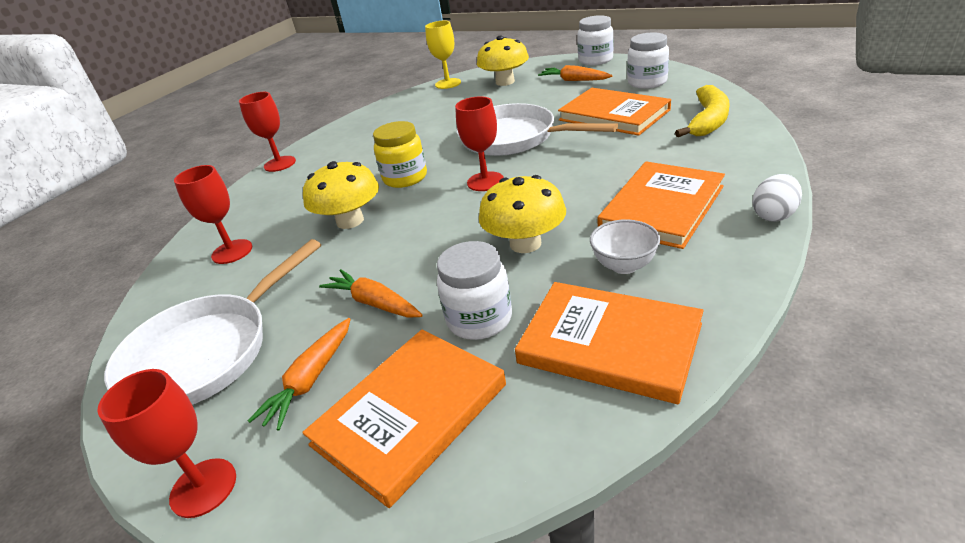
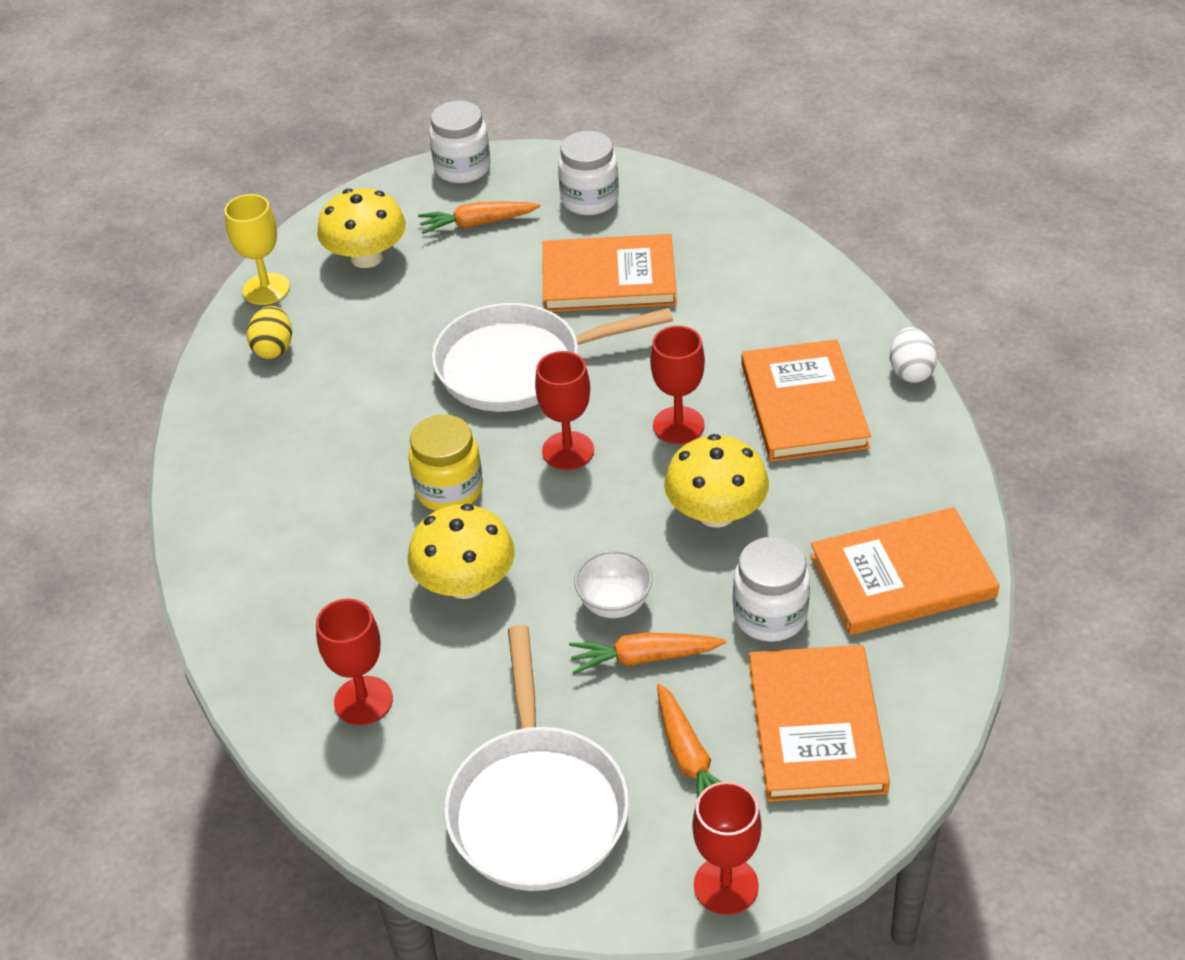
camera: 45 degrees left, 10 degrees up
red goblet [239,92,296,172] -> red goblet moved to [650,326,705,444]
white bowl [590,219,660,274] -> white bowl moved to [574,550,652,618]
yellow banana [675,85,729,137] -> none
none -> yellow egg [247,306,292,359]

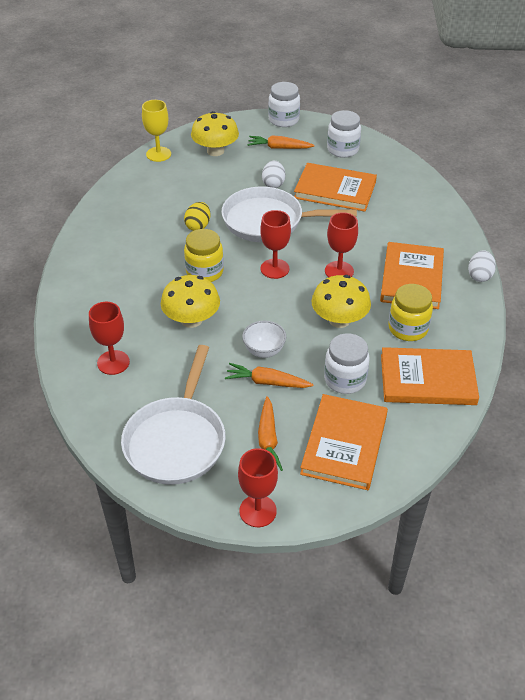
camera: 15 degrees right, 0 degrees up
yellow egg [247,306,292,359] -> yellow egg moved to [184,202,210,231]
none -> white egg [262,161,286,188]
none -> yellow jar [388,284,433,341]

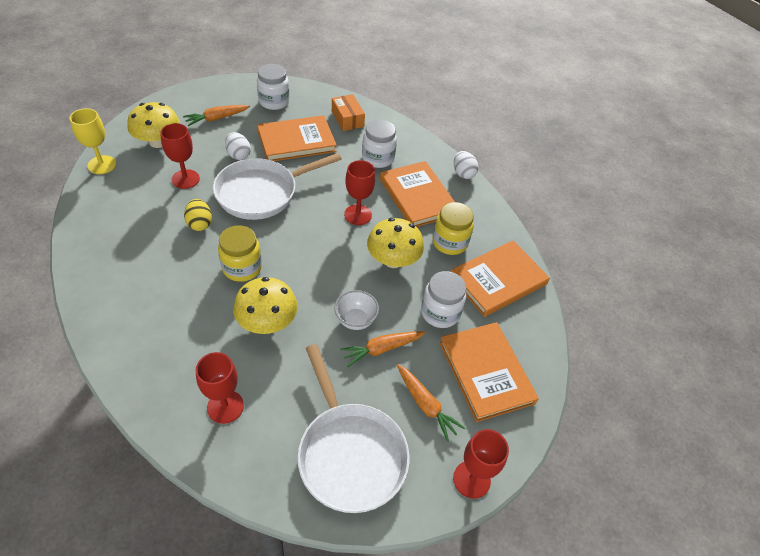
camera: 40 degrees left, 5 degrees up
red goblet [260,210,291,279] -> red goblet moved to [160,123,200,189]
white jar [268,82,300,127] -> white jar moved to [362,119,397,168]
none -> orange box [332,94,365,131]

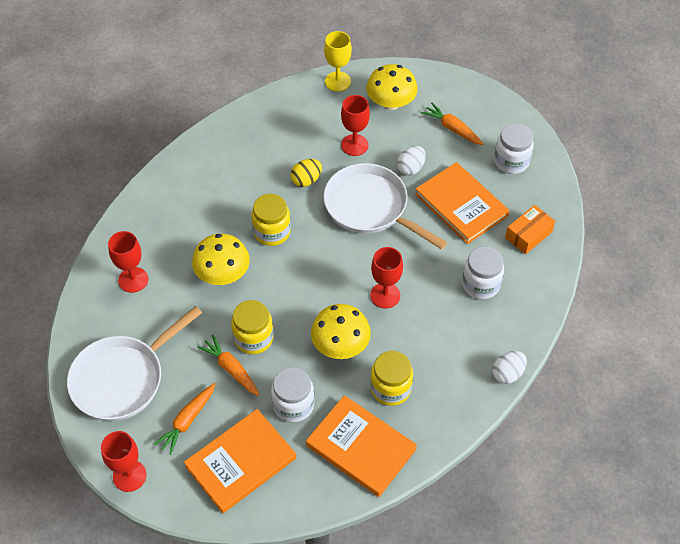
camera: 75 degrees right, 5 degrees up
white bowl [334,290,379,330] -> yellow jar [231,300,274,354]
orange book [380,161,455,227] -> none

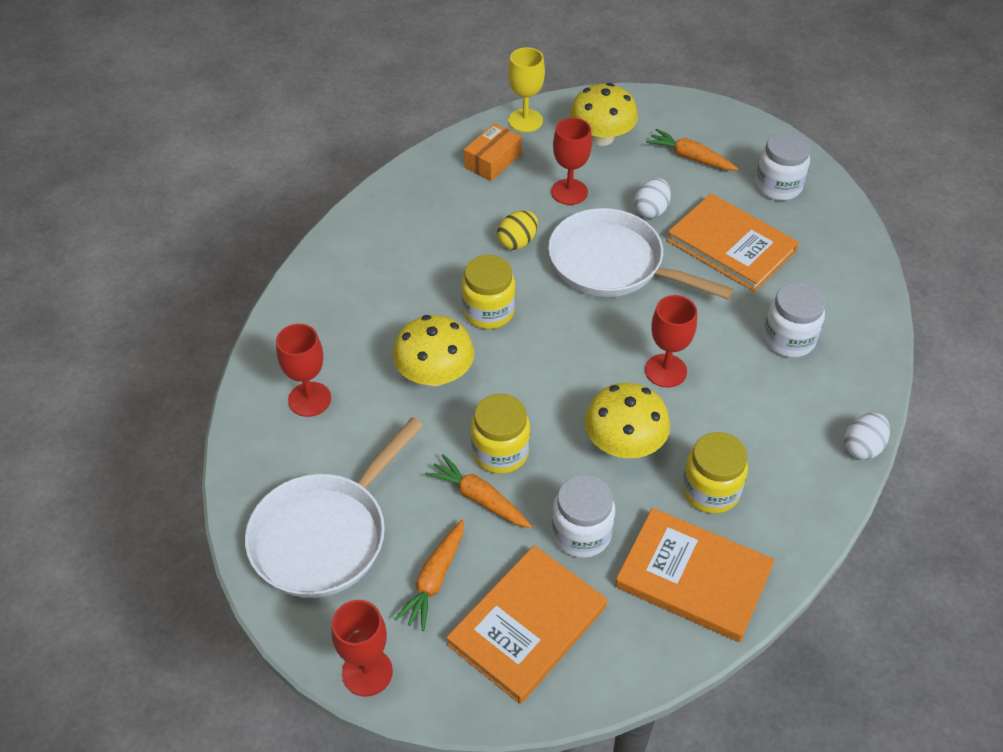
camera: 10 degrees left, 5 degrees down
orange box [505,205,555,254] -> orange box moved to [464,123,522,181]

